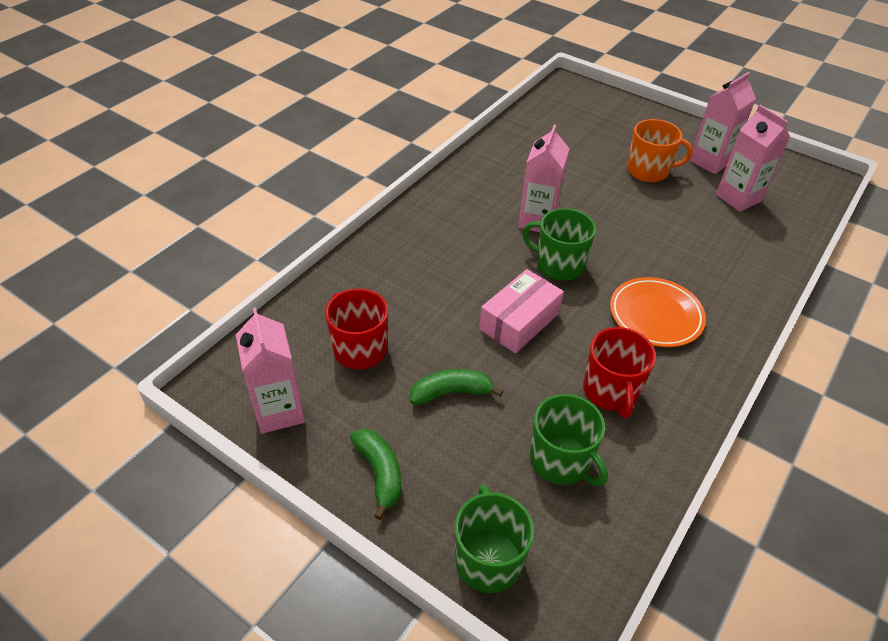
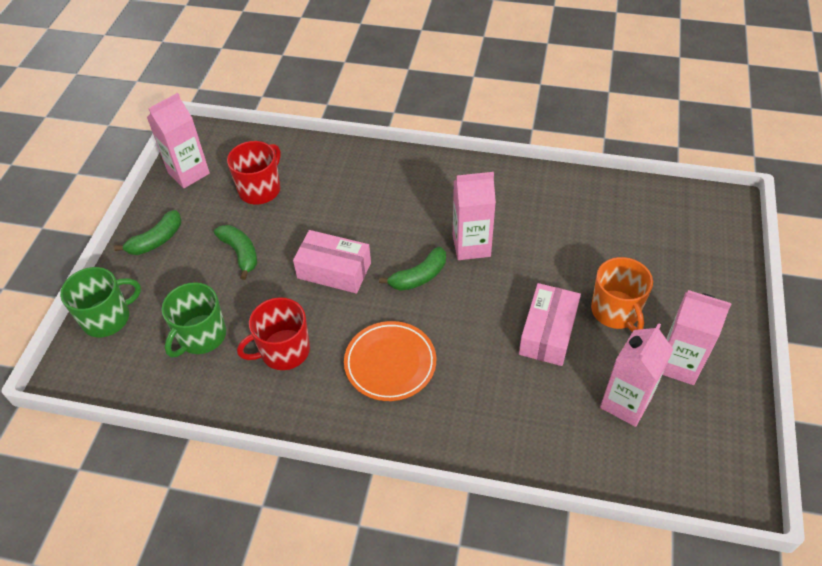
camera: 70 degrees right, 5 degrees up
green mug [522,208,596,281] -> green banana [379,247,446,291]
none -> pink box [519,283,581,366]

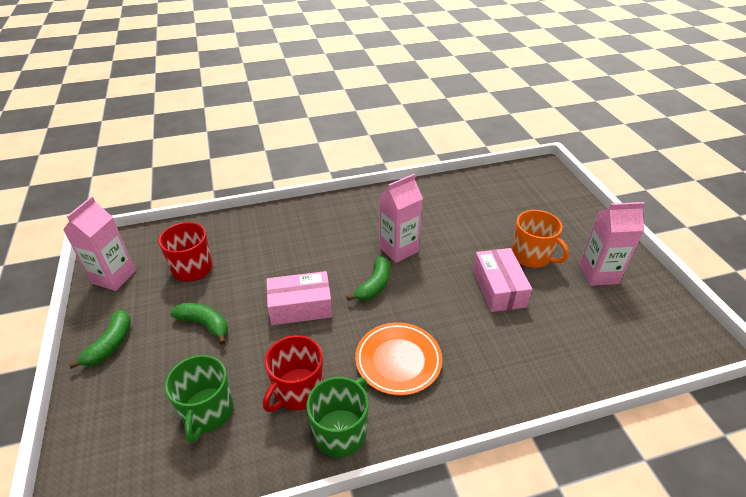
camera: 30 degrees left, 10 degrees down
green mug [60,267,141,337] -> green mug moved to [306,377,368,457]
pink carton [600,323,674,427] -> none

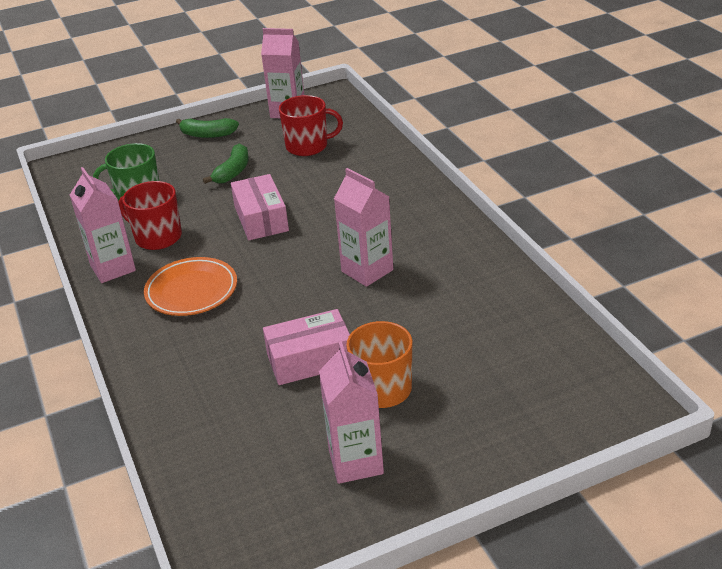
camera: 85 degrees right, 5 degrees down
green mug [306,377,368,457] -> pink carton [70,167,136,283]
green banana [346,256,390,301] -> none

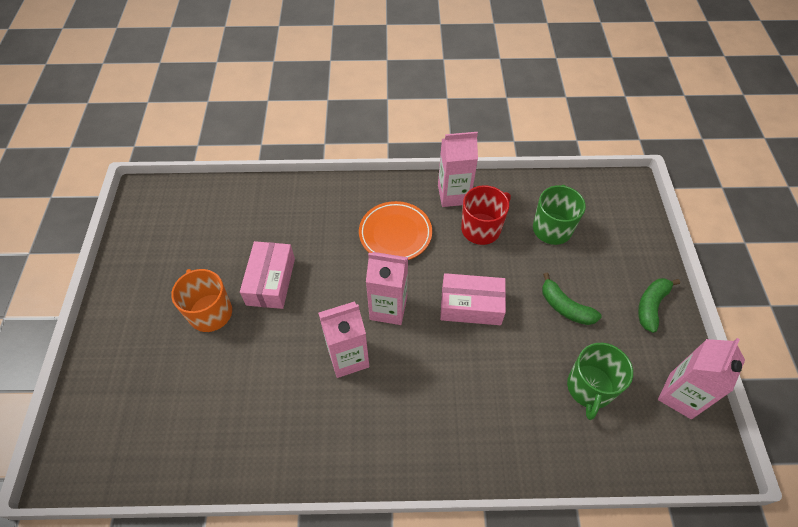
camera: 110 degrees right, 20 degrees up
red mug [279,95,343,156] -> green mug [567,343,633,420]
pink carton [319,342,384,484] -> pink carton moved to [366,252,408,325]

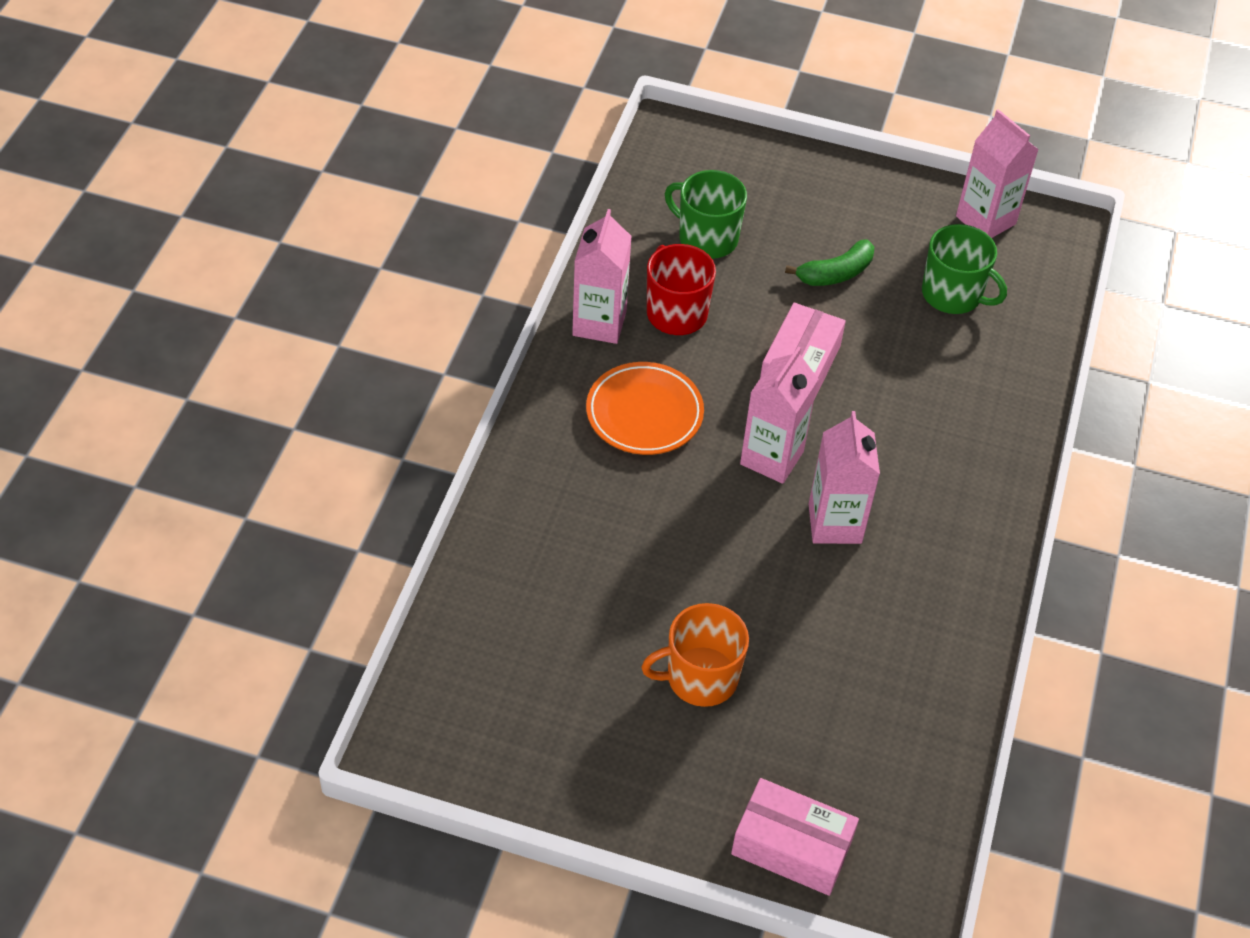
camera: 75 degrees left, 5 degrees down
pink box [240,241,295,309] -> pink box moved to [731,778,859,896]
green banana [638,278,680,333] -> none

